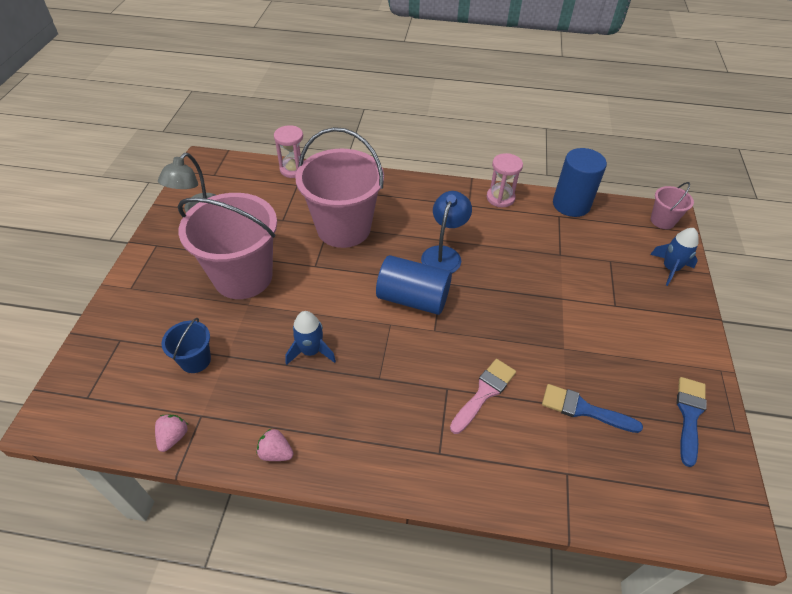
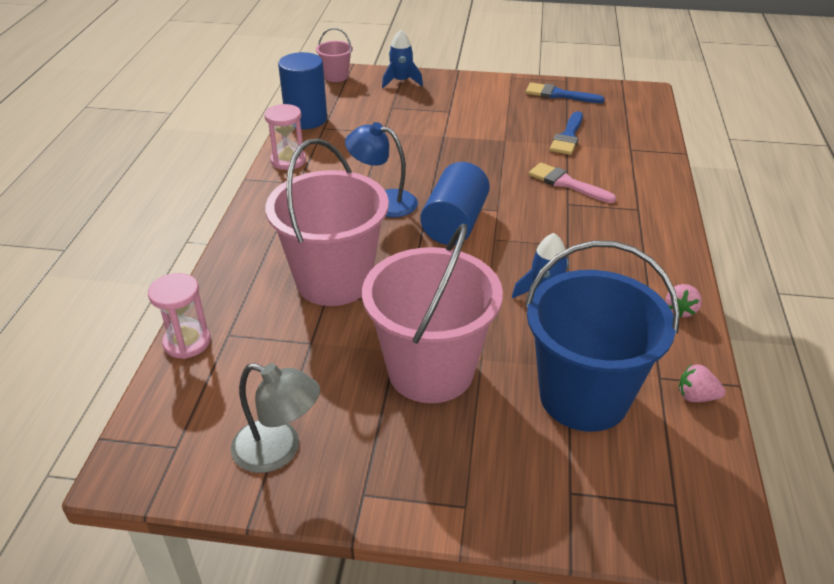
camera: 90 degrees left, 10 degrees down
blue bucket [161,318,211,373] -> blue bucket [525,240,680,432], size x2.19

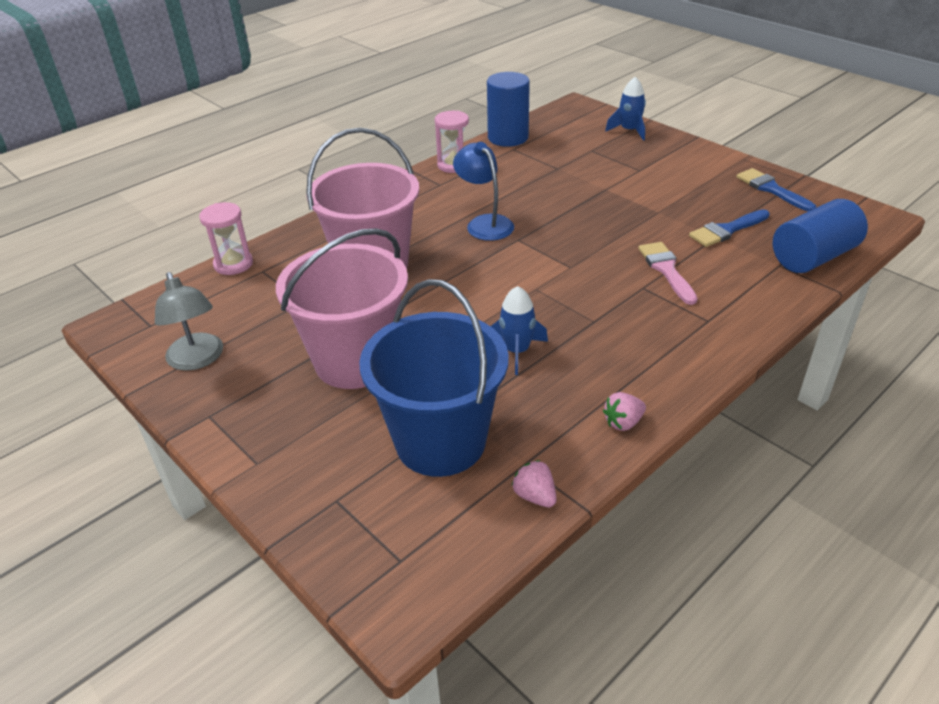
camera: 40 degrees right, 0 degrees up
pink bucket [316,28,353,82] -> none
blue cylinder [421,162,490,245] -> blue cylinder moved to [773,199,868,273]

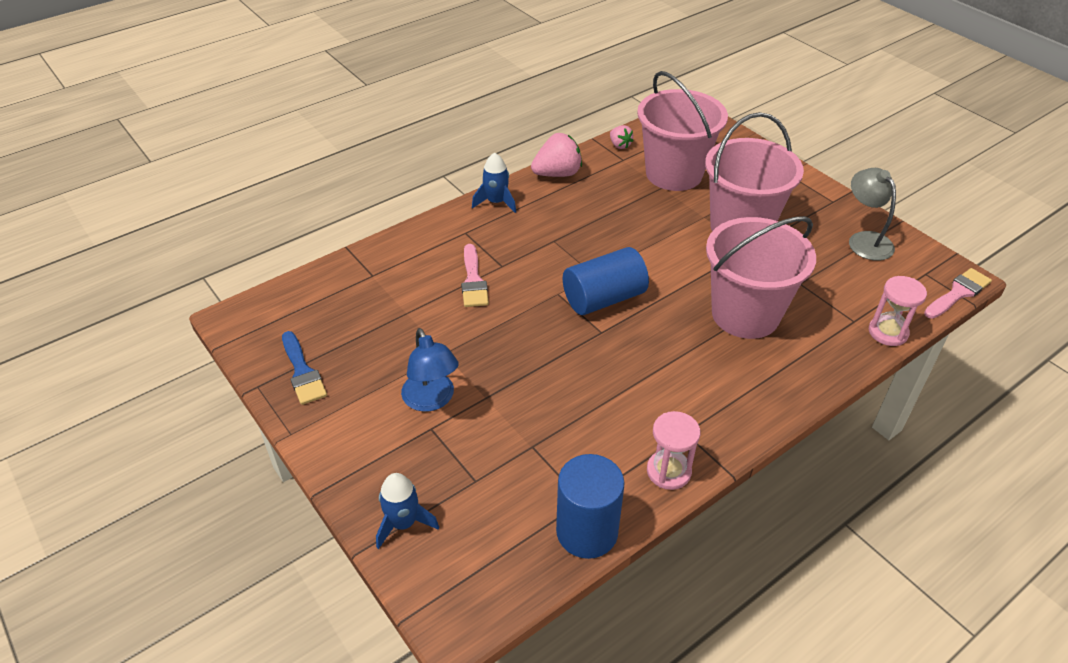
camera: 175 degrees left, 5 degrees up
blue bucket [359,279,509,477] -> pink bucket [637,71,728,191]
blue lamp [453,142,514,241] -> blue lamp moved to [401,328,459,412]
blue rocket [490,286,548,375] -> blue rocket moved to [472,153,516,213]
pink strawberry [603,392,646,431] -> pink strawberry [531,133,582,177], size x1.81
blue brush [689,209,770,247] -> none
blue cylinder [773,199,868,273] -> blue cylinder moved to [563,247,649,315]
none -> pink brush [924,268,992,319]

